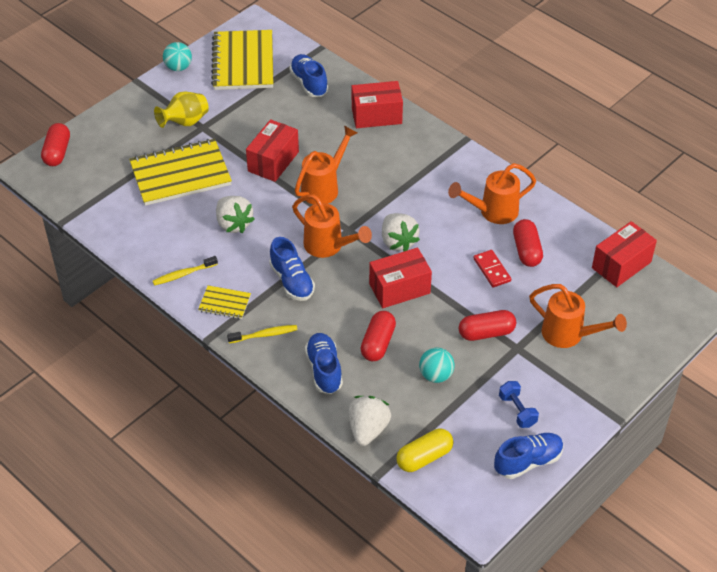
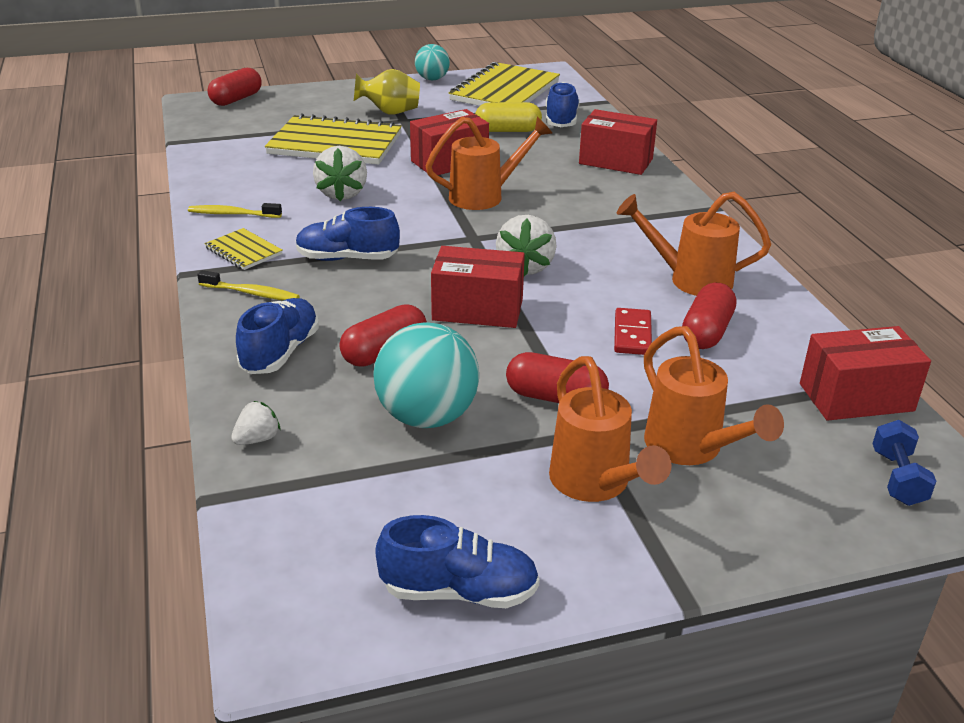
camera: 30 degrees right, 15 degrees down
blue shoe [269,237,315,301] -> blue shoe turned 90 degrees clockwise [296,207,400,261]
orange watering can [292,194,372,258] -> orange watering can moved to [549,356,672,502]
white strawberry [348,396,391,446] -> white strawberry [231,401,280,445], size x0.54
yellow capsule [396,429,453,472] -> yellow capsule moved to [475,102,542,132]
turquoise ball [419,348,455,383] -> turquoise ball [373,322,479,428], size x1.66
blue dumbbell [499,381,539,428] -> blue dumbbell moved to [873,420,936,506]

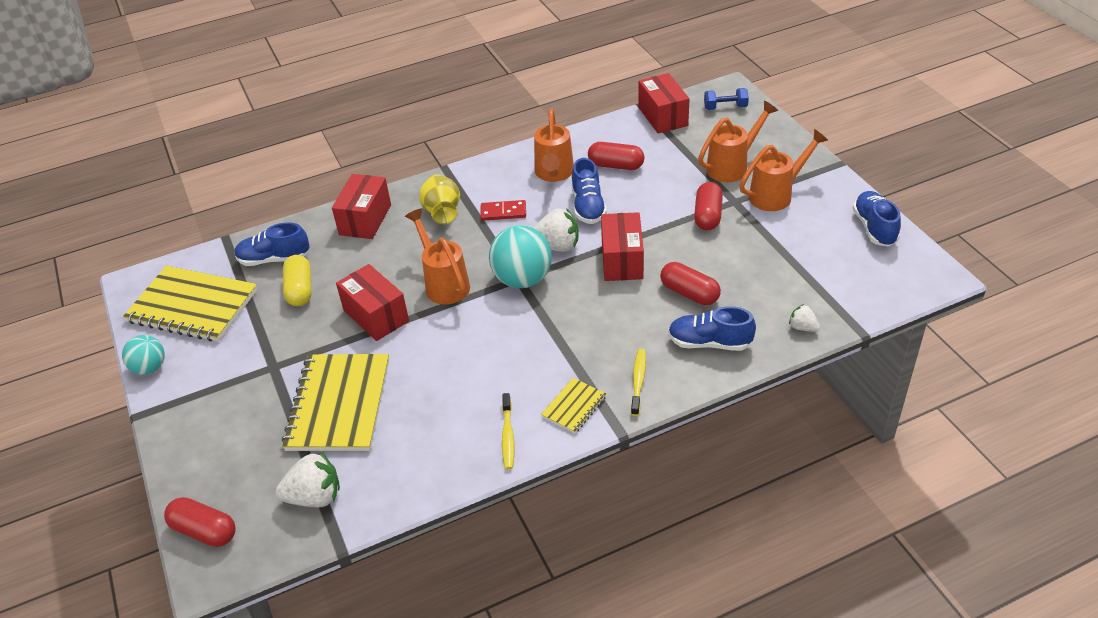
camera: 95 degrees left, 10 degrees up
blue shoe [296,207,400,261] -> blue shoe moved to [571,158,607,224]
white strawberry [313,146,367,201] -> white strawberry moved to [275,452,340,507]
yellow vase [354,69,420,115] -> yellow vase moved to [419,175,460,224]
turquoise ball [373,322,479,428] -> turquoise ball moved to [489,225,552,288]
red domino [614,308,652,355] -> red domino moved to [480,200,526,221]

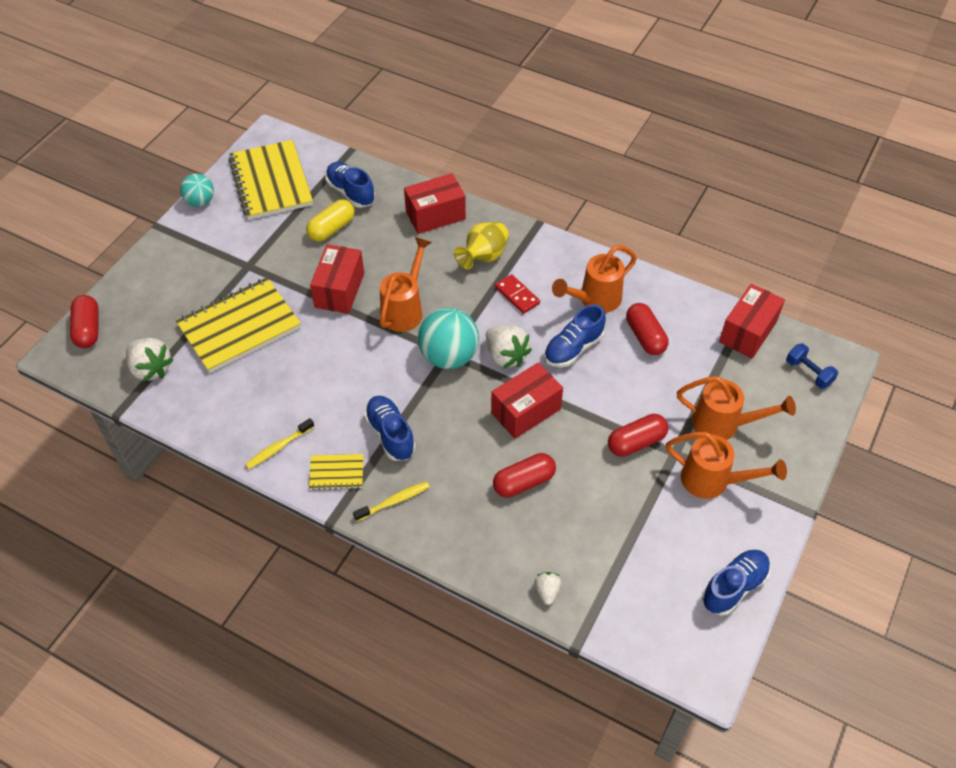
camera: 50 degrees right, 10 degrees up
red capsule [660,262,721,305] -> red capsule turned 60 degrees clockwise [493,453,556,498]
blue shoe [668,306,756,351] -> blue shoe moved to [364,396,416,461]

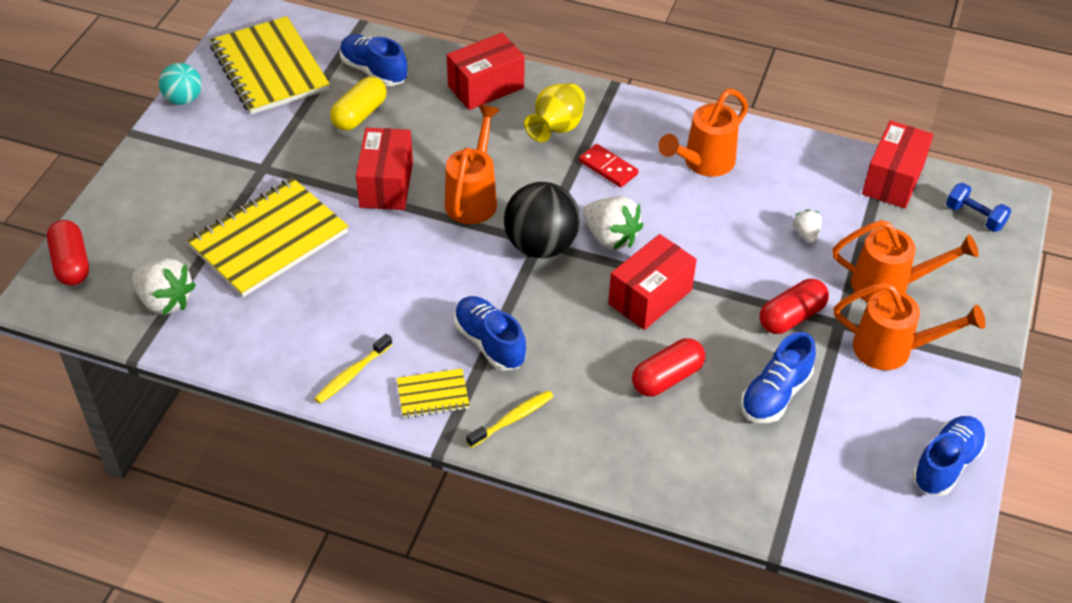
camera: 10 degrees left, 5 degrees down
turquoise ball [418,308,479,369] -> black ball [504,182,580,258]
white strawberry [534,572,562,605] -> white strawberry moved to [793,209,822,243]
blue shoe [544,304,606,367] -> blue shoe moved to [741,332,816,423]
red capsule [626,303,668,355] -> none

